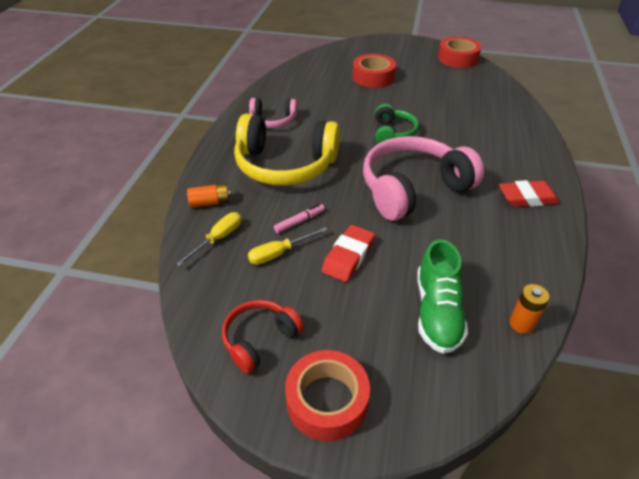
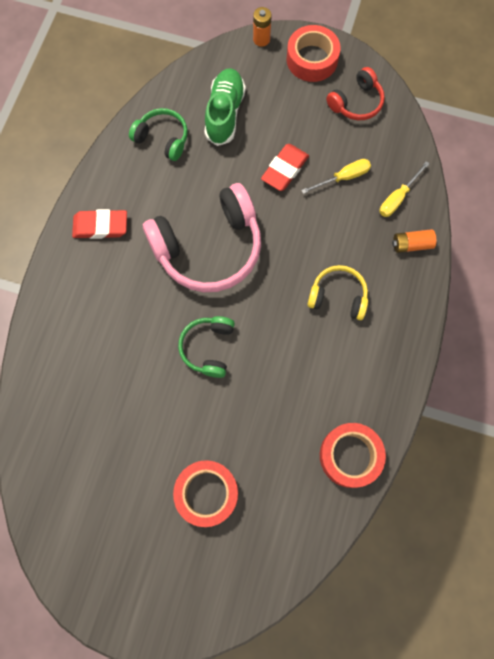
camera: 175 degrees left, 30 degrees up
yellow headphones [234,113,340,186] -> yellow headphones [307,265,368,320], size x0.52
pink headphones [249,98,297,128] -> none
pink marker [274,204,325,233] -> none
red tape [438,37,481,68] -> red tape moved to [320,423,386,488]
orange battery [509,284,550,334] -> orange battery moved to [253,7,272,47]
none -> green headphones [129,108,188,161]

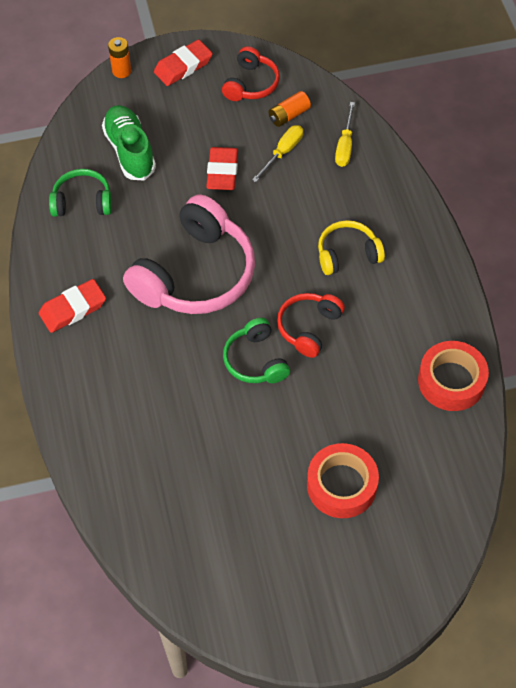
camera: 30 degrees left, 15 degrees down
red tape [286,25,341,82] -> red eraser [154,40,213,86]
orange battery [392,229,436,253] -> orange battery moved to [268,91,311,127]
none -> red headphones [277,293,345,358]

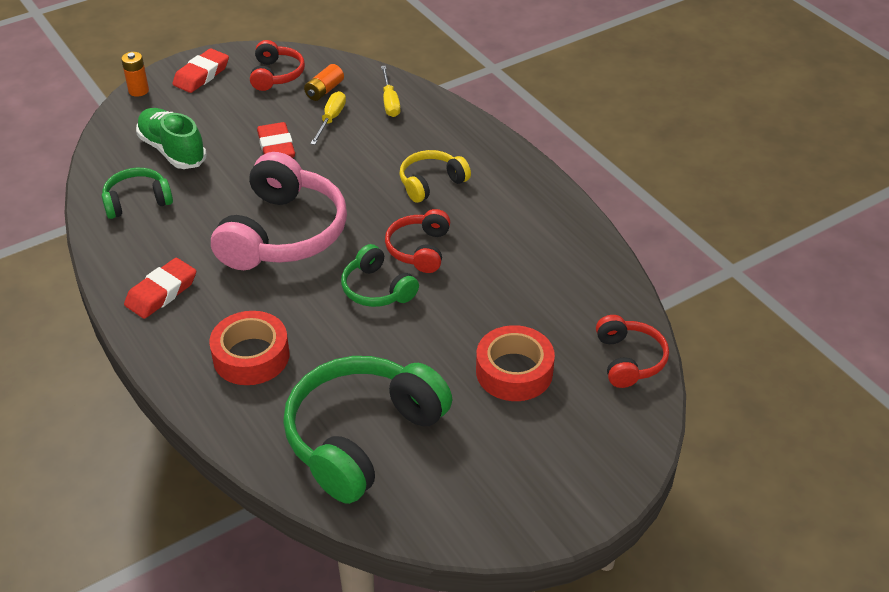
camera: 20 degrees left, 15 degrees down
red tape [418,341,489,411] -> red tape moved to [209,311,289,385]
none -> green headphones [283,356,452,504]
none -> red headphones [596,315,669,388]

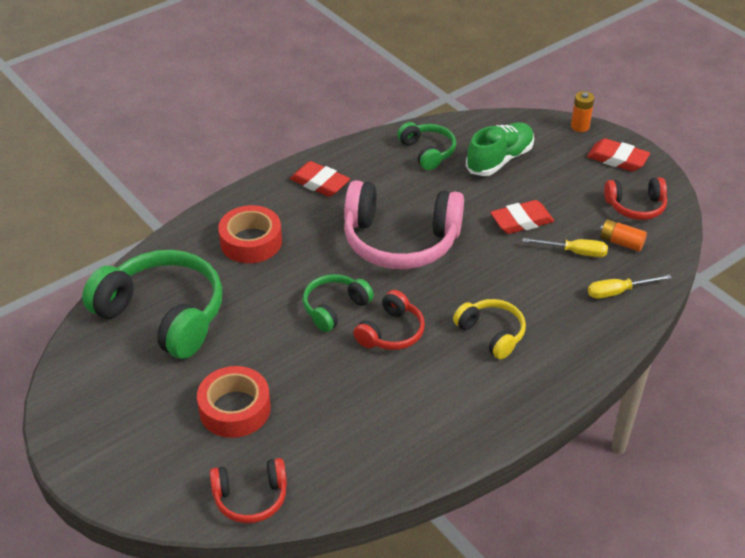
camera: 85 degrees right, 0 degrees up
red headphones [385,209,450,273] -> red headphones turned 120 degrees clockwise [354,290,425,350]

